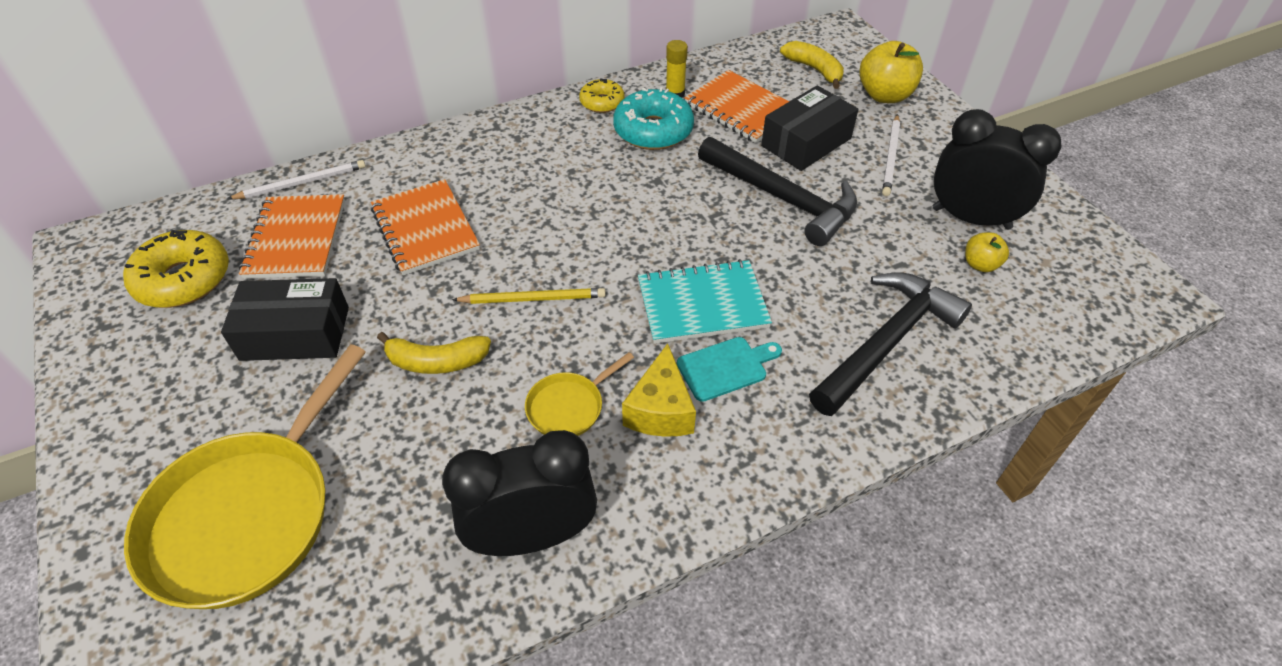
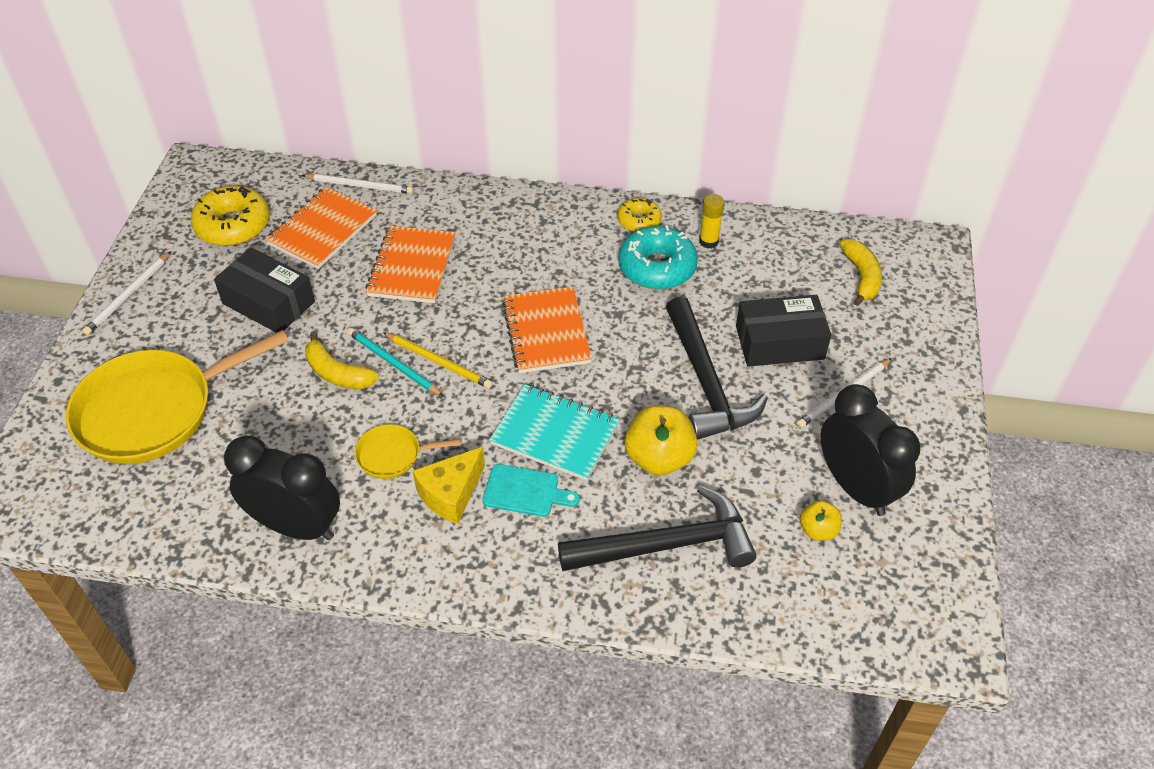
camera: 35 degrees right, 0 degrees up
orange notebook [684,70,789,143] -> orange notebook moved to [502,286,592,373]
yellow apple [859,41,923,103] -> yellow apple moved to [624,405,698,476]
none -> white pencil [82,252,171,335]
none -> turquoise pencil [348,328,444,396]

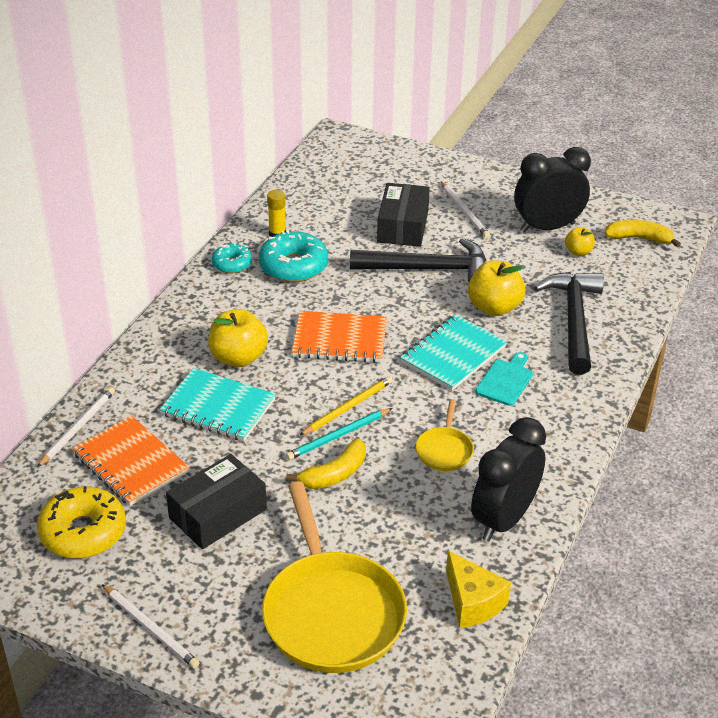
camera: 75 degrees left, 10 degrees down
orange notebook [365,226,456,303] -> turquoise notebook [160,368,276,441]
yellow cheese [413,447,485,524] -> yellow cheese moved to [446,551,511,628]
yellow donut [617,198,662,232] -> turquoise donut [212,243,252,273]
yellow banana [840,239,882,306] -> yellow banana moved to [605,220,681,247]
none -> yellow apple [208,309,268,367]

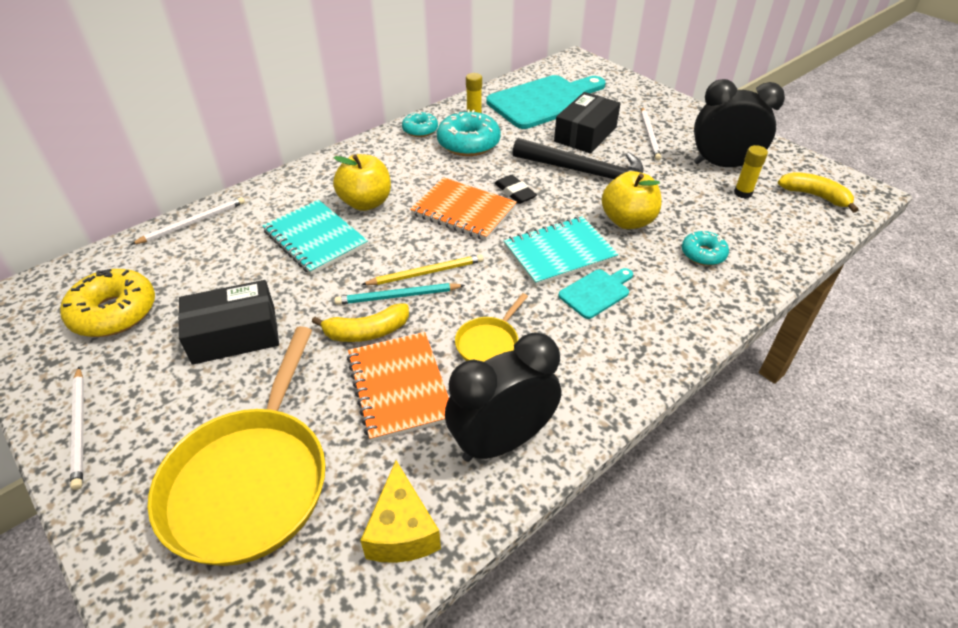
camera: 25 degrees right, 5 degrees up
orange notebook [72,416,189,506] -> orange notebook moved to [347,332,449,442]
black hammer [534,272,604,375] -> turquoise donut [682,231,729,266]
yellow apple [565,227,595,256] -> yellow glue stick [734,145,768,199]
none -> turquoise cutting board [486,75,606,129]
none -> black eraser [494,175,537,204]

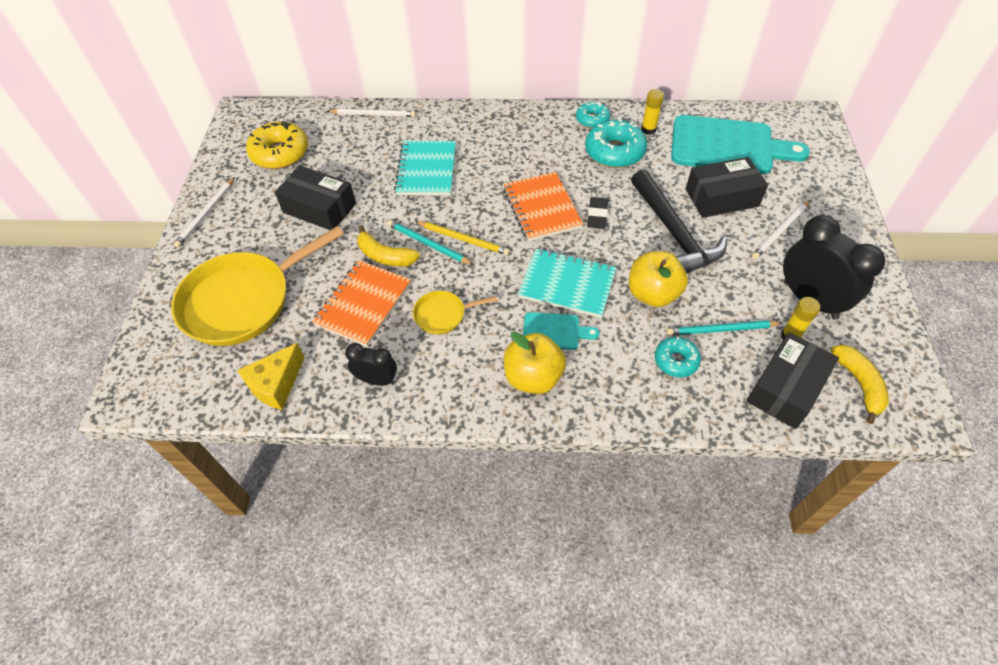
camera: 45 degrees right, 10 degrees up
yellow apple [333,154,391,211] -> yellow apple moved to [504,332,566,394]
black clock [445,333,561,462] -> black clock [345,343,397,386], size x0.55
none -> turquoise pencil [667,320,782,336]
none -> black box [746,332,839,429]

